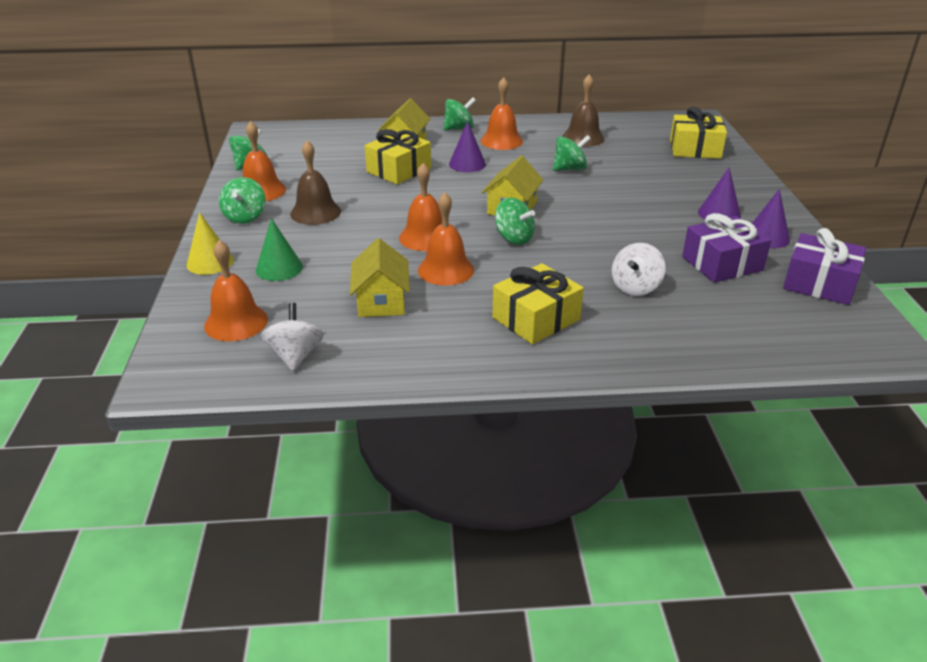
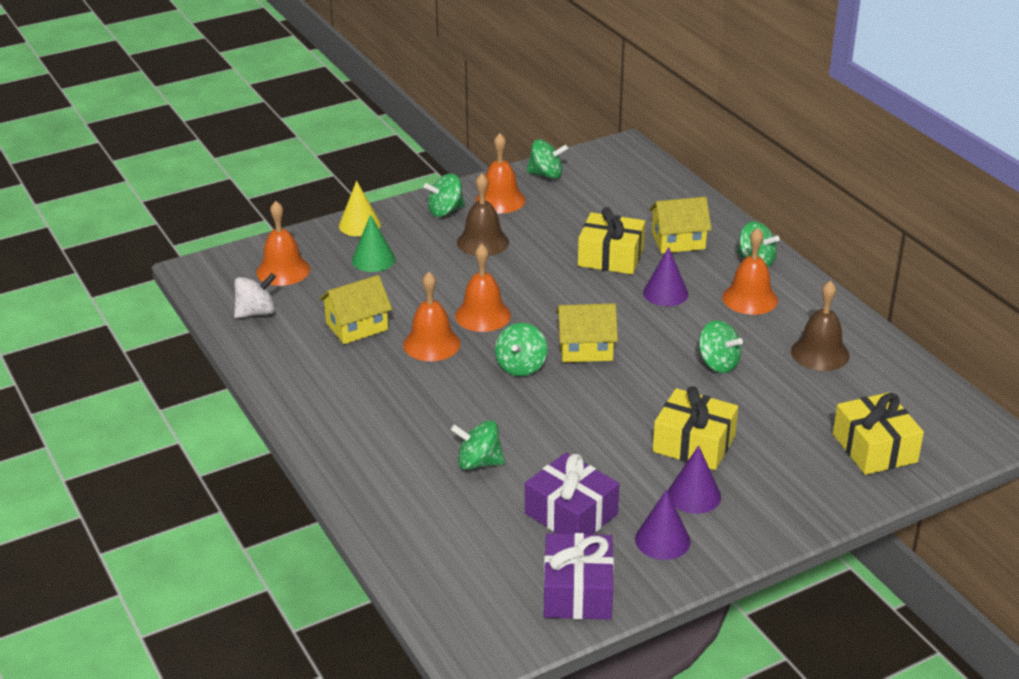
camera: 65 degrees right, 0 degrees up
yellow gift [492,263,584,344] -> yellow gift moved to [653,386,738,470]
white spinning top [612,243,665,296] -> green spinning top [451,420,505,470]

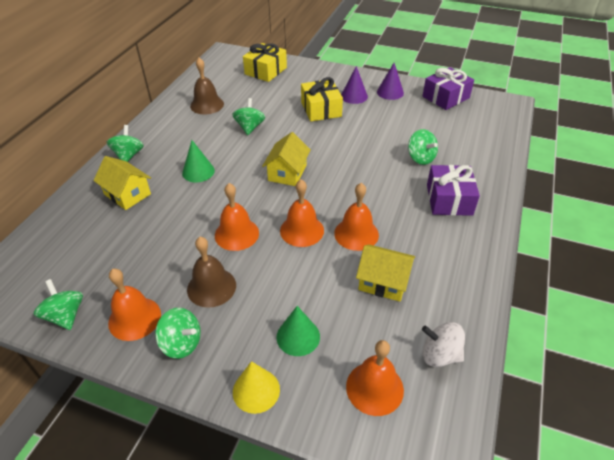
camera: 130 degrees left, 10 degrees up
green spinning top [495,323,547,376] -> none
purple gift [525,453,619,534] -> purple gift moved to [427,165,480,216]
yellow house [556,303,618,362] -> yellow house turned 60 degrees clockwise [262,132,311,186]
yellow gift [578,207,645,274] -> none
purple cone [643,247,688,306] -> green cone [182,140,215,182]
orange bell [722,228,778,315] -> orange bell moved to [215,183,259,251]

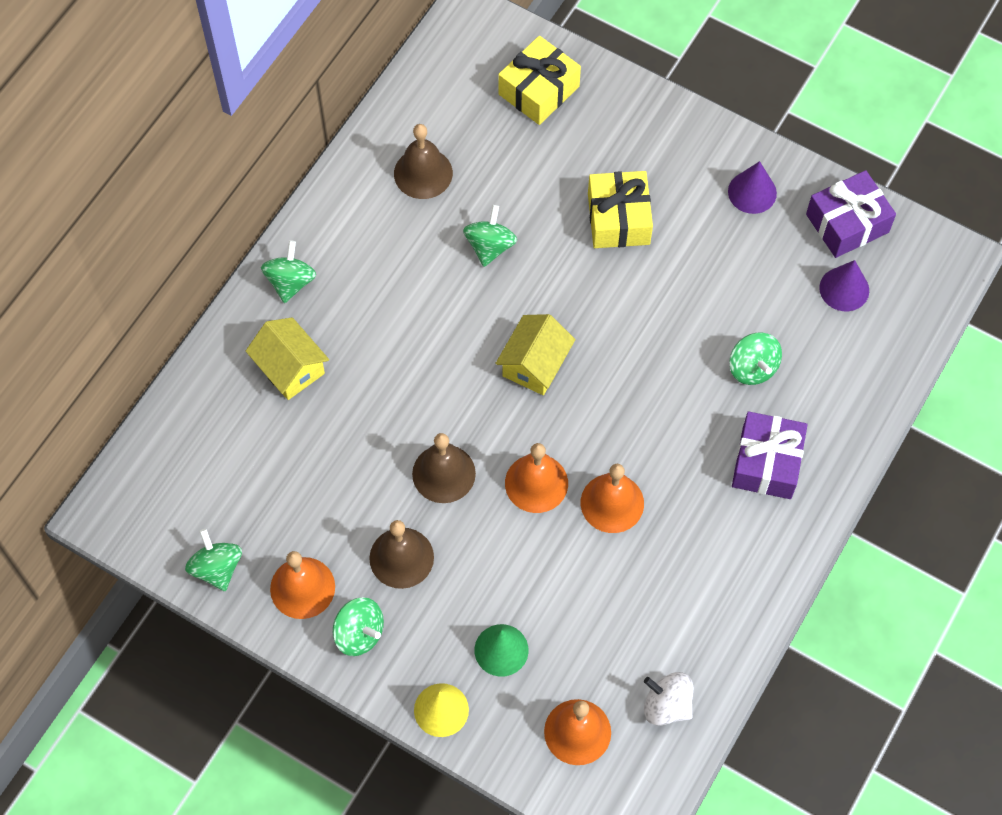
camera: 10 degrees right, 20 degrees up
green cone [182,140,215,182] -> none
orange bell [215,183,259,251] -> brown bell [412,433,476,503]
purple cone [341,66,368,104] -> purple cone moved to [819,260,869,311]
yellow house [356,244,415,302] -> none

